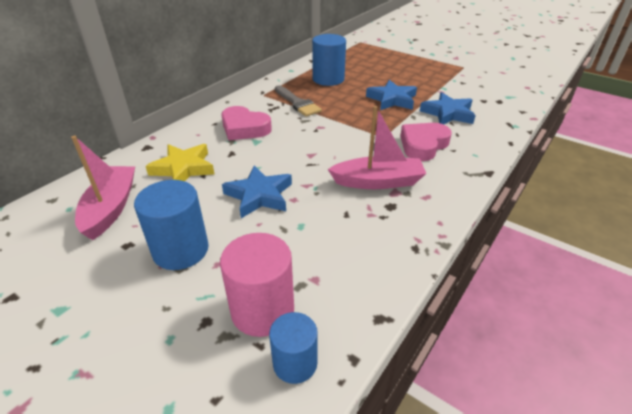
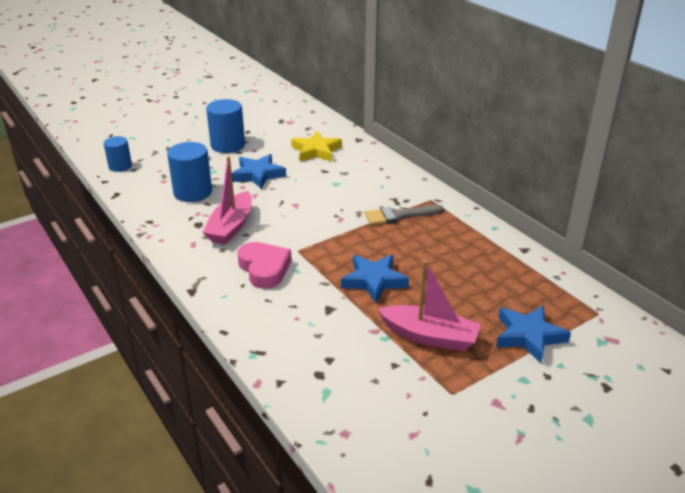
camera: 110 degrees right, 5 degrees down
pink boat [71,136,135,240] -> pink boat moved to [378,260,481,351]
pink cylinder [220,233,294,337] -> none
pink heart [221,106,272,140] -> none
blue cylinder [312,34,346,86] -> blue cylinder moved to [167,142,212,202]
blue star [420,92,476,124] -> blue star moved to [496,305,571,363]

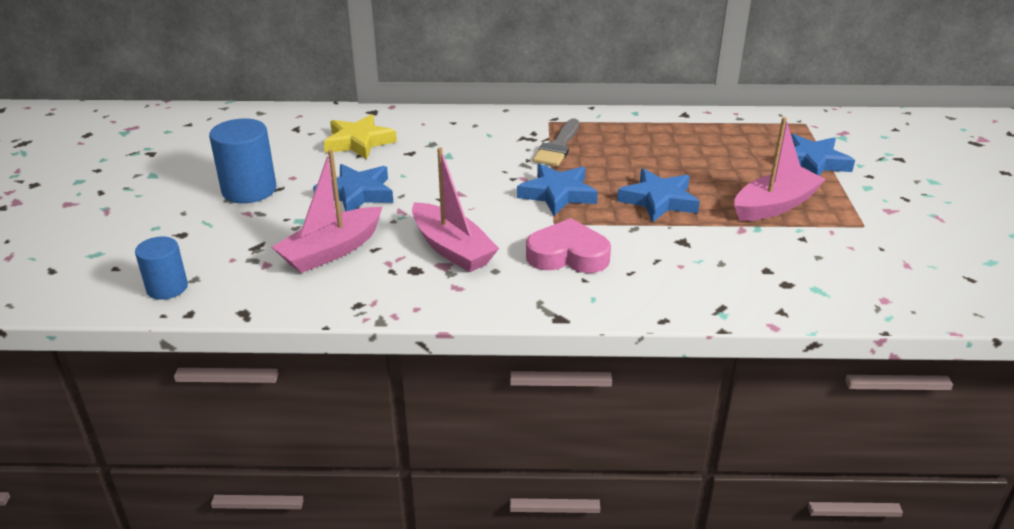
camera: 55 degrees left, 0 degrees up
blue cylinder [167,142,212,202] -> pink boat [272,150,382,273]
none -> blue star [517,164,598,216]

